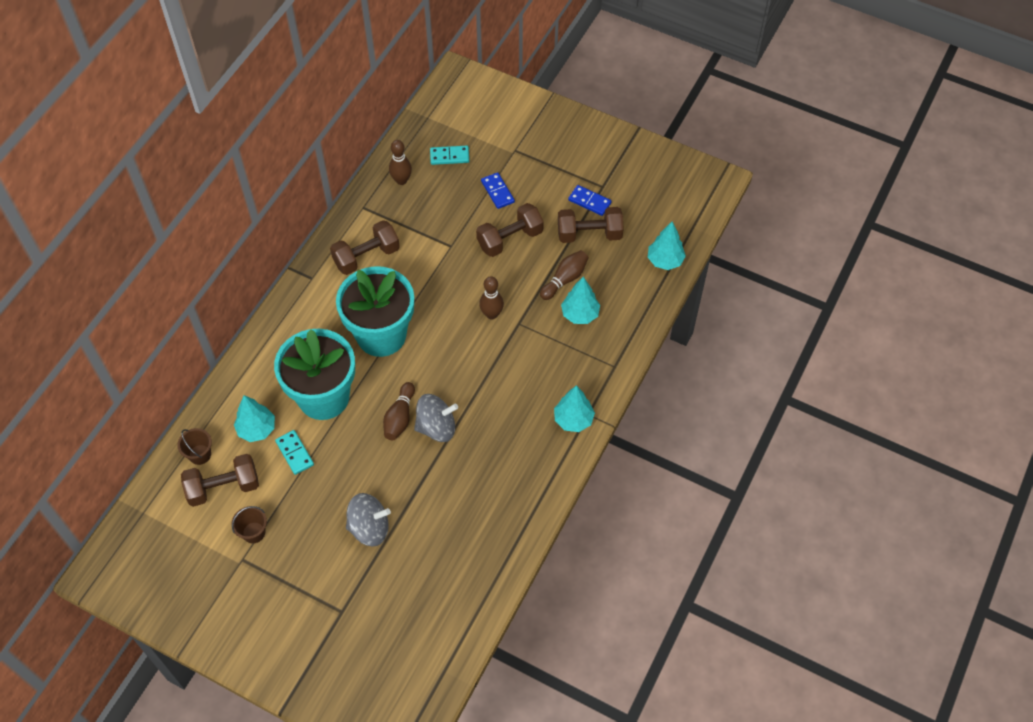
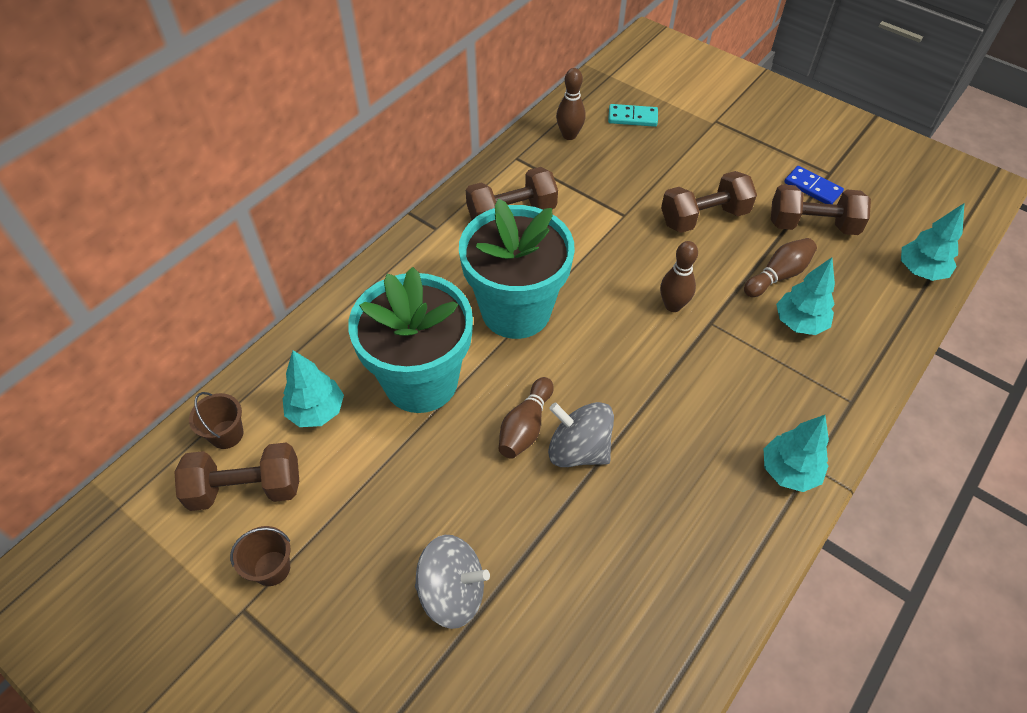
camera: 10 degrees right, 5 degrees down
turquoise domino [275,430,314,475] -> none
grey spinning top [414,394,458,442] -> grey spinning top turned 150 degrees counterclockwise [548,402,614,467]
blue domino [481,172,515,209] -> none

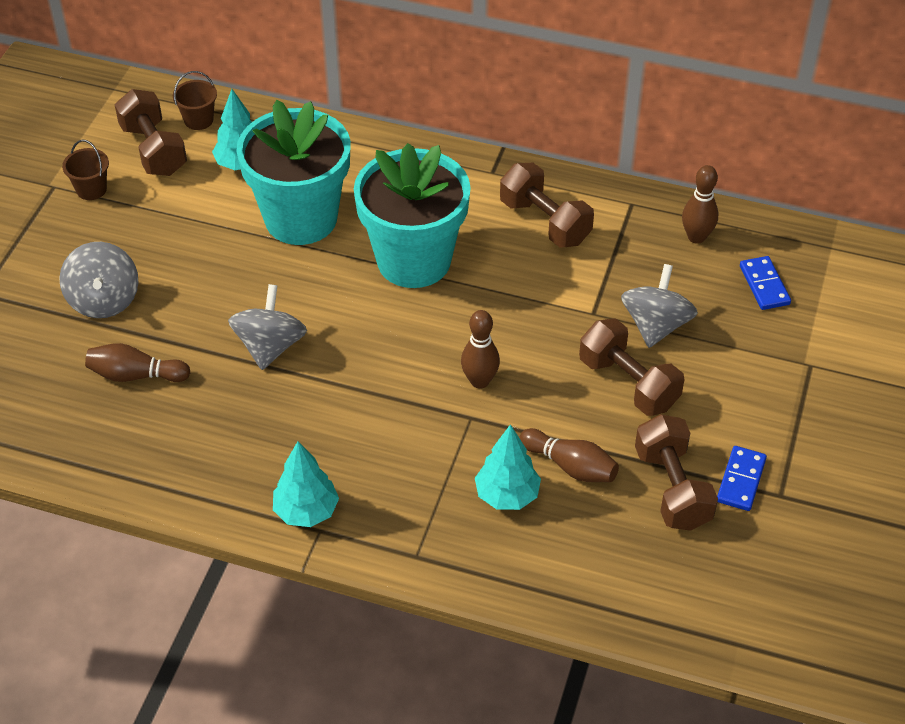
camera: 70 degrees right, 5 degrees down
brown bowling pin [499,377,554,459] -> brown bowling pin moved to [85,343,190,382]
turquoise domino [608,104,658,127] -> blue domino [740,256,791,310]
turquoise tree [901,203,965,281] -> none
none -> grey spinning top [621,264,698,348]

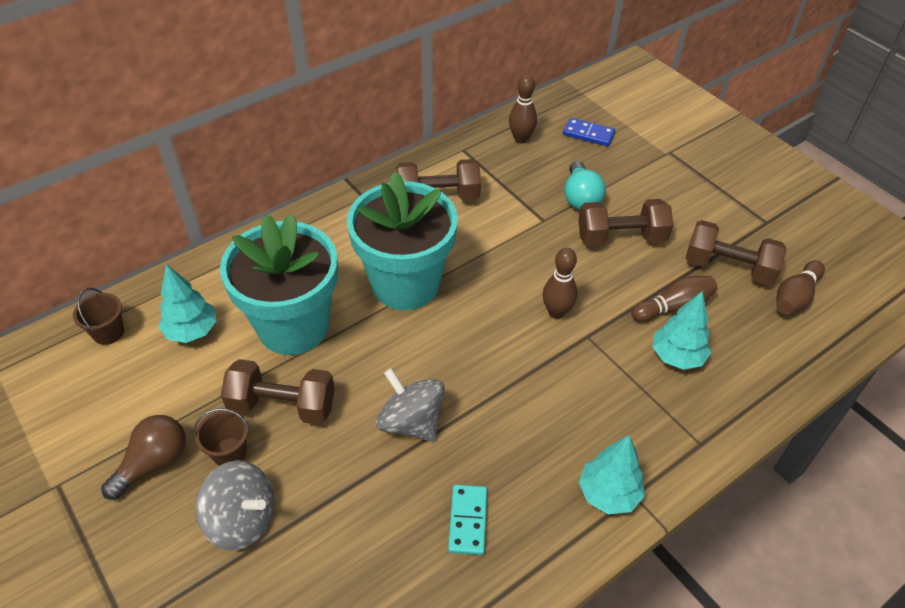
camera: 55 degrees left, 0 degrees up
brown bucket [62,140,109,200] -> brown bucket moved to [193,408,249,466]
brown bowling pin [85,343,190,382] -> brown bowling pin moved to [776,260,825,315]
brown dumbbell [115,89,187,176] -> brown dumbbell moved to [221,359,335,425]
grey spinning top [621,264,698,348] -> turquoise light bulb [564,161,606,210]
blue domino [717,446,767,511] -> none
none -> brown light bulb [101,415,186,500]
none -> turquoise domino [448,485,487,555]

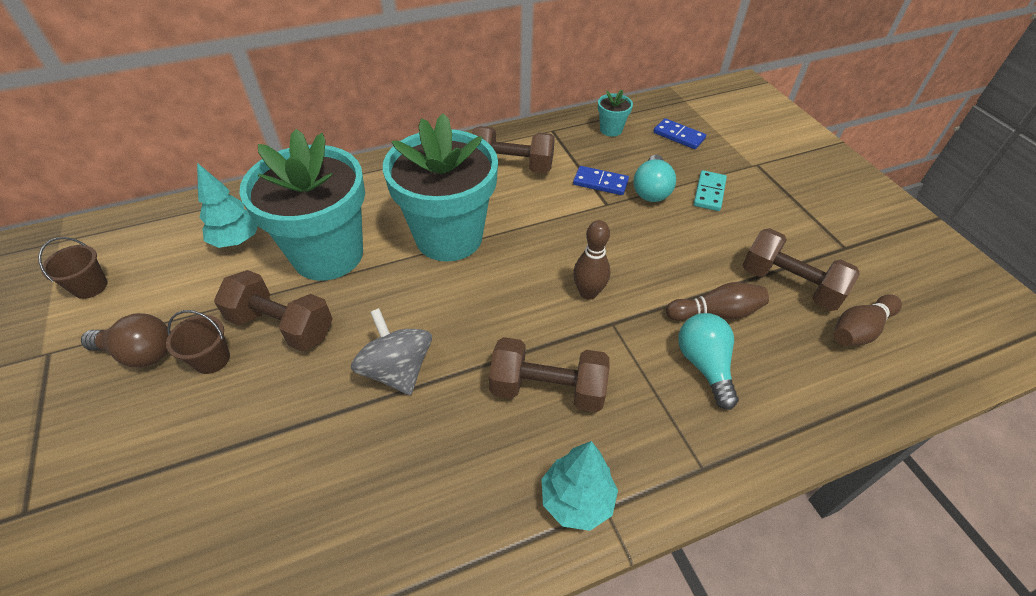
camera: 15 degrees right, 0 degrees up
brown bucket [73,288,124,345] -> brown bucket moved to [38,237,108,299]
brown light bulb [101,415,186,500] -> brown light bulb turned 45 degrees clockwise [81,313,168,367]
grey spinning top [196,460,274,550] -> none
turquoise domino [448,485,487,555] -> turquoise domino moved to [694,170,727,211]
brown bowling pin [509,74,537,143] -> turquoise flower pot [598,90,633,137]
brown dumbbell [578,199,673,247] -> brown dumbbell moved to [489,337,609,412]
turquoise tree [653,292,711,370] -> turquoise light bulb [678,313,739,410]
none -> blue domino [573,166,629,195]

